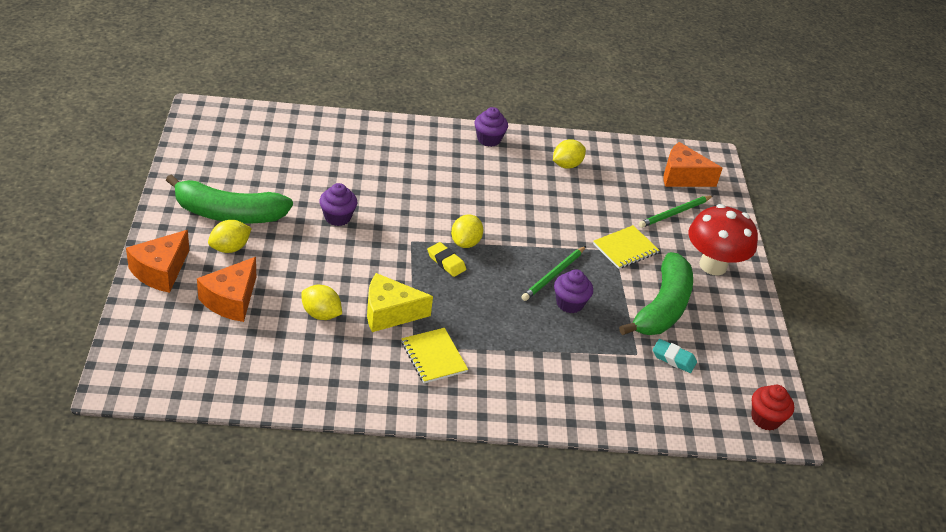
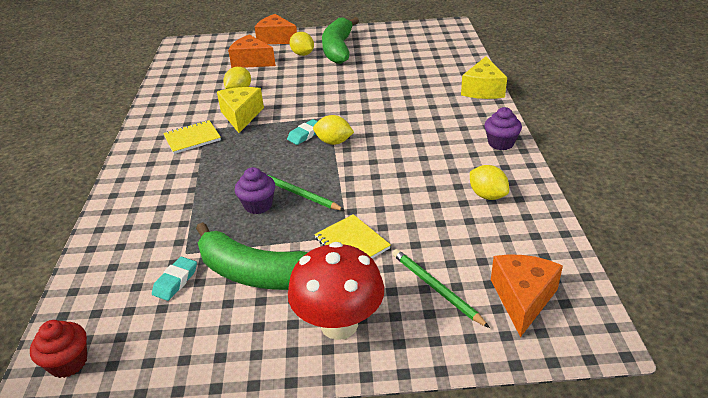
camera: 95 degrees right, 5 degrees down
purple cupcake [319,183,357,226] -> none
yellow eraser [427,242,466,277] -> turquoise eraser [287,119,318,145]
none -> yellow cheese [461,56,507,99]

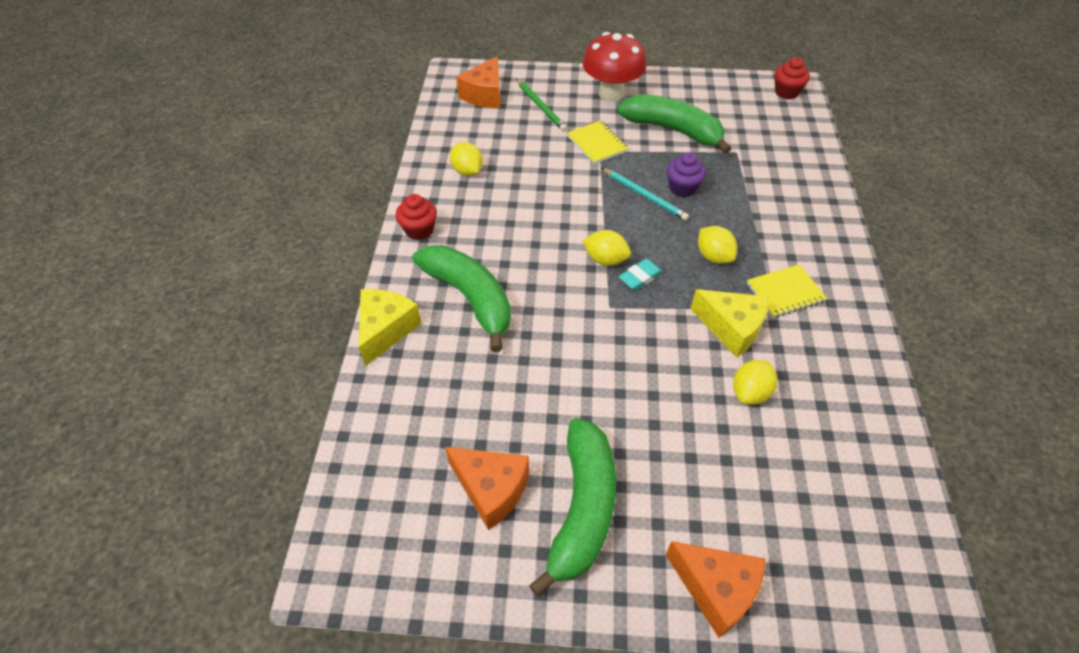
camera: 175 degrees left, 15 degrees up
turquoise eraser [152,257,197,301] -> none
yellow cheese [217,87,264,133] -> yellow cheese turned 60 degrees counterclockwise [690,289,769,358]
orange cheese [228,35,276,68] -> orange cheese moved to [445,447,529,530]
green pencil [265,173,345,211] -> turquoise pencil [602,168,689,221]
yellow lemon [289,32,314,56] -> yellow lemon moved to [698,226,737,264]
purple cupcake [484,107,522,150] -> red cupcake [396,194,437,240]
none -> green banana [412,245,511,352]

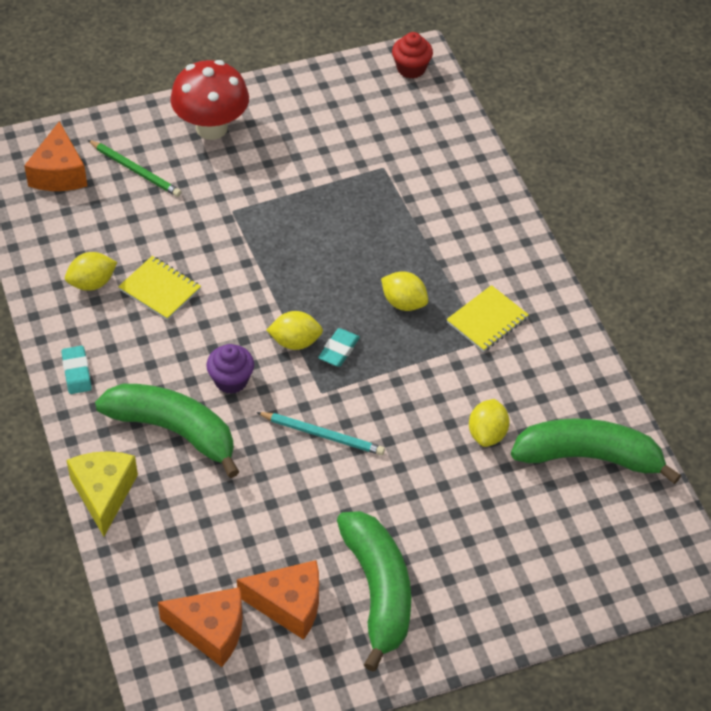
camera: 25 degrees left, 0 degrees up
red cupcake [396,194,437,240] -> turquoise eraser [61,346,92,394]
yellow lemon [450,142,483,176] -> yellow lemon turned 60 degrees counterclockwise [65,252,117,291]
yellow notebook [567,120,629,164] -> yellow notebook moved to [118,256,201,320]
turquoise pencil [602,168,689,221] -> turquoise pencil moved to [256,412,385,455]
green banana [617,94,731,154] -> green banana moved to [511,418,681,484]
orange cheese [666,541,765,638] -> orange cheese moved to [158,587,243,667]
purple cupcake [667,152,706,197] -> purple cupcake moved to [206,344,254,394]
yellow cheese [690,289,769,358] -> none

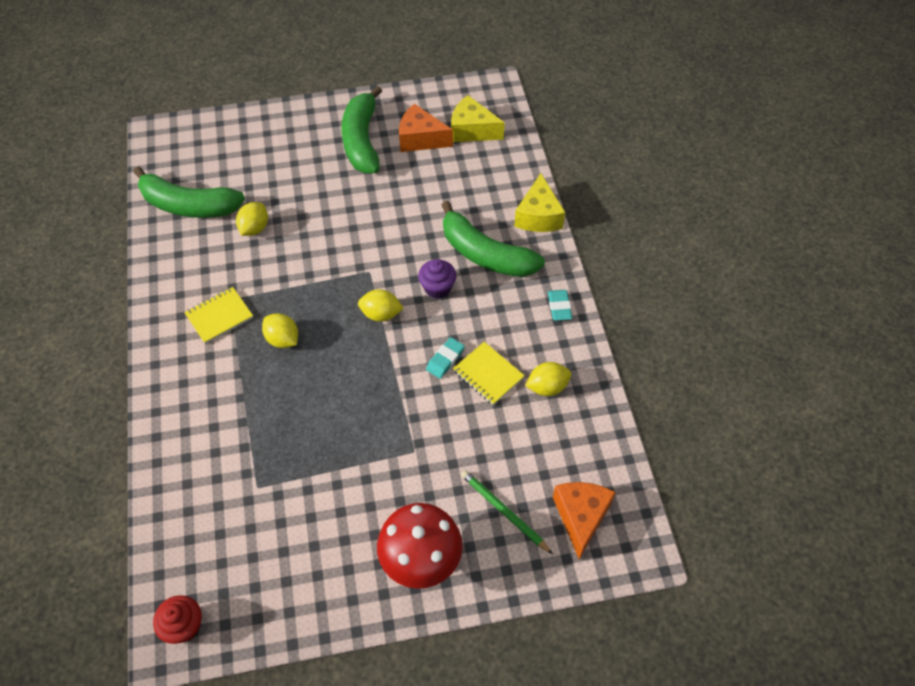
camera: 170 degrees left, 5 degrees up
orange cheese [158,587,243,667] -> yellow cheese [451,95,505,142]
turquoise pencil [256,412,385,455] -> none
turquoise eraser [318,328,360,367] -> turquoise eraser moved to [426,337,465,379]

